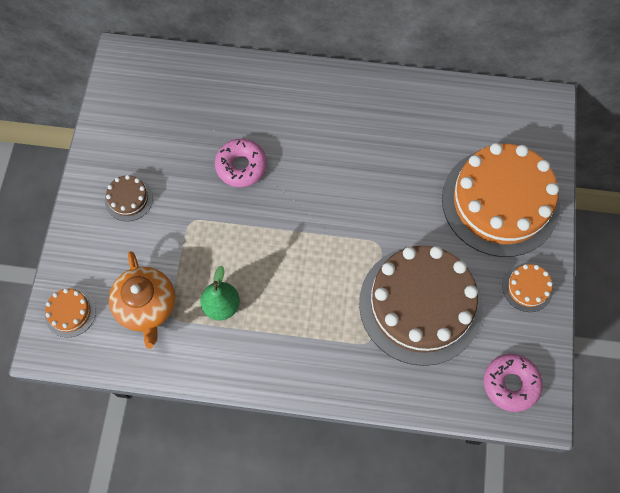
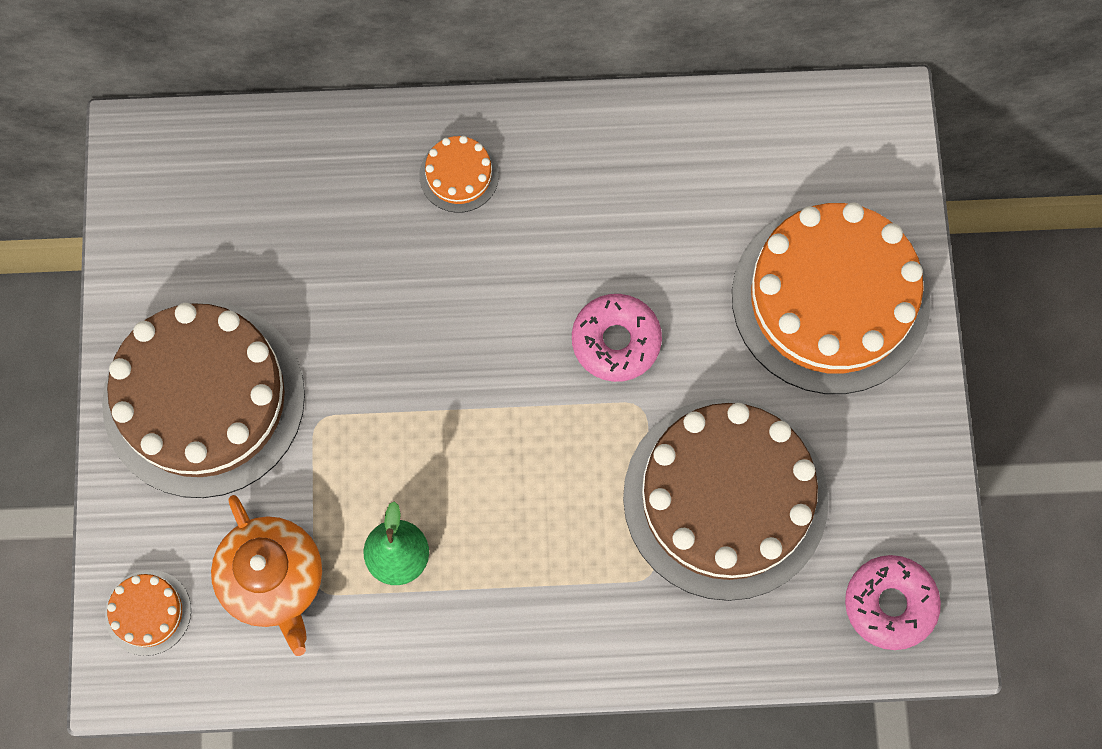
camera: 10 degrees left, 5 degrees up
brown cake [105,175,153,221] -> brown cake [102,302,305,498], size x2.43
pink donut [215,139,267,187] -> pink donut moved to [572,294,662,382]
orange cake [502,264,553,312] -> orange cake moved to [419,136,499,213]

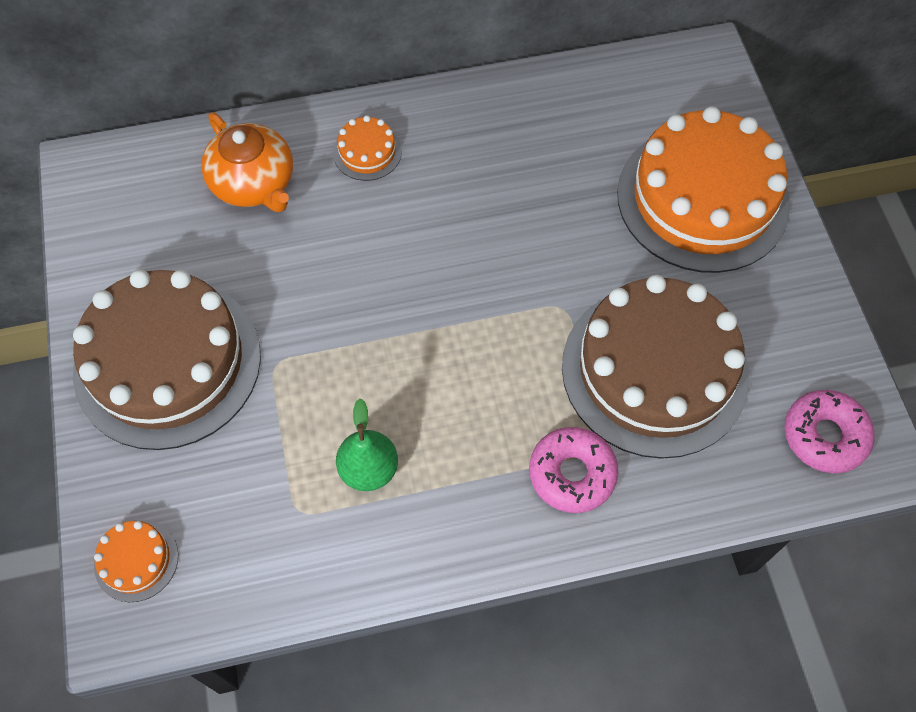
camera: 10 degrees left, 10 degrees down
orange teapot [211,495,322,656] -> orange teapot moved to [201,112,293,212]
pink donut [572,294,662,382] -> pink donut moved to [529,427,618,513]

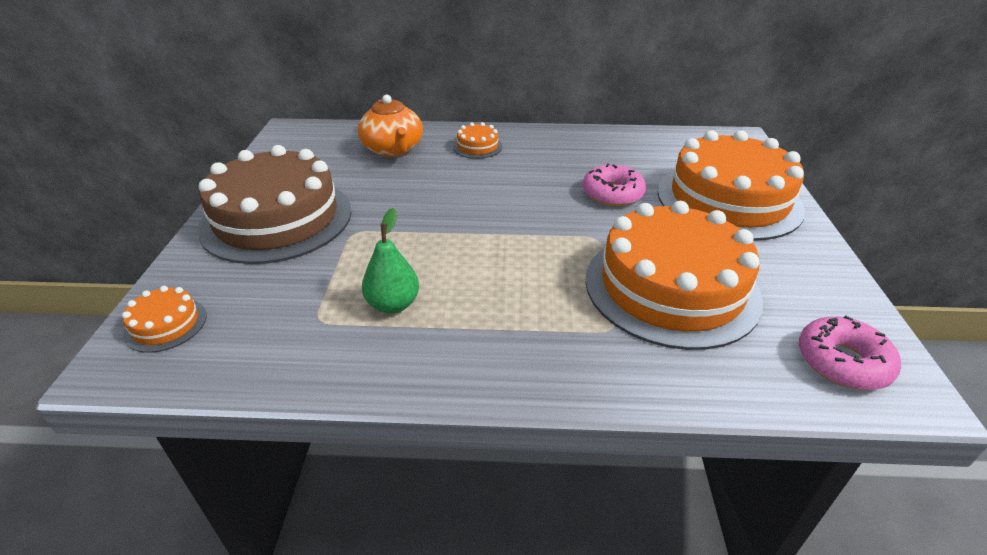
camera: 15 degrees right, 25 degrees down
pink donut [529,427,618,513] -> pink donut moved to [583,164,646,206]
brown cake [562,275,749,459] -> orange cake [585,201,763,350]

